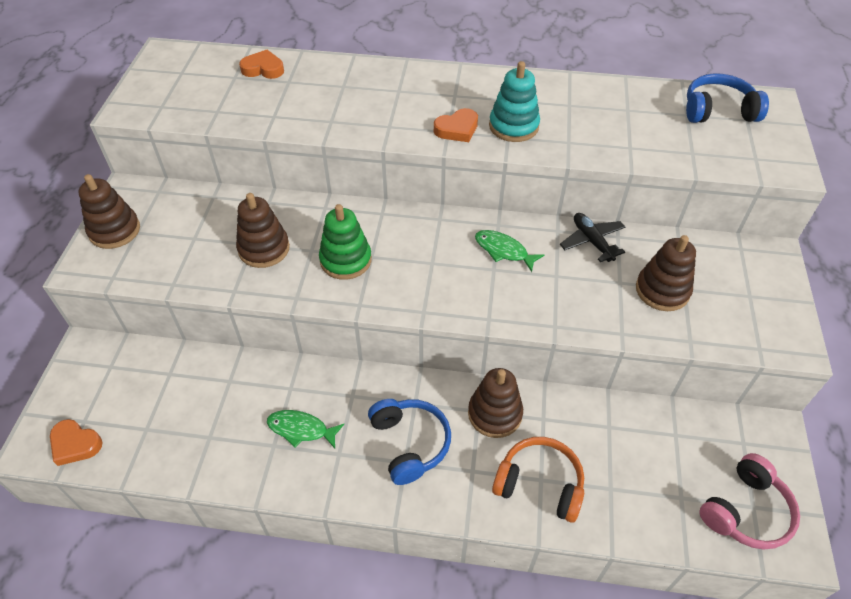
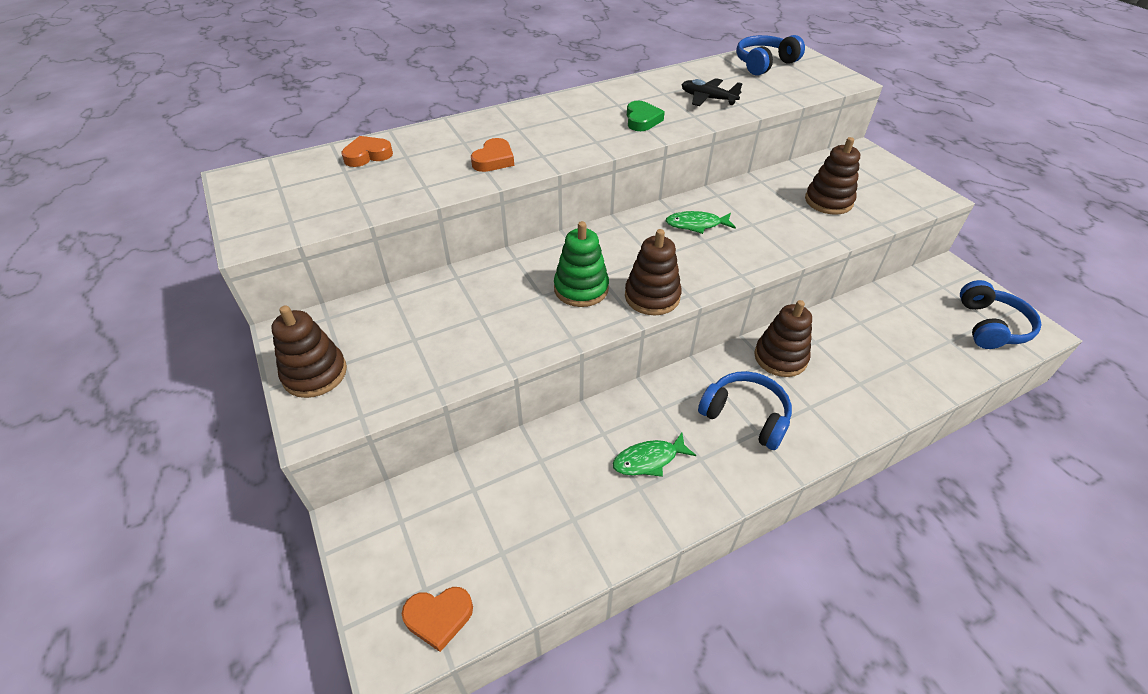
camera: 35 degrees left, 5 degrees down
brown stacking toy [236,193,290,268] -> brown stacking toy moved to [625,229,682,315]
orange heart [434,108,478,142] -> orange heart moved to [471,138,514,172]
turquoise stacking toy [489,61,540,142] -> green heart [627,101,665,131]
orange headphones [492,437,584,523] -> none
black plane [560,213,625,262] -> black plane moved to [682,78,743,106]
pink headphones [699,453,800,550] -> blue headphones [960,280,1042,349]

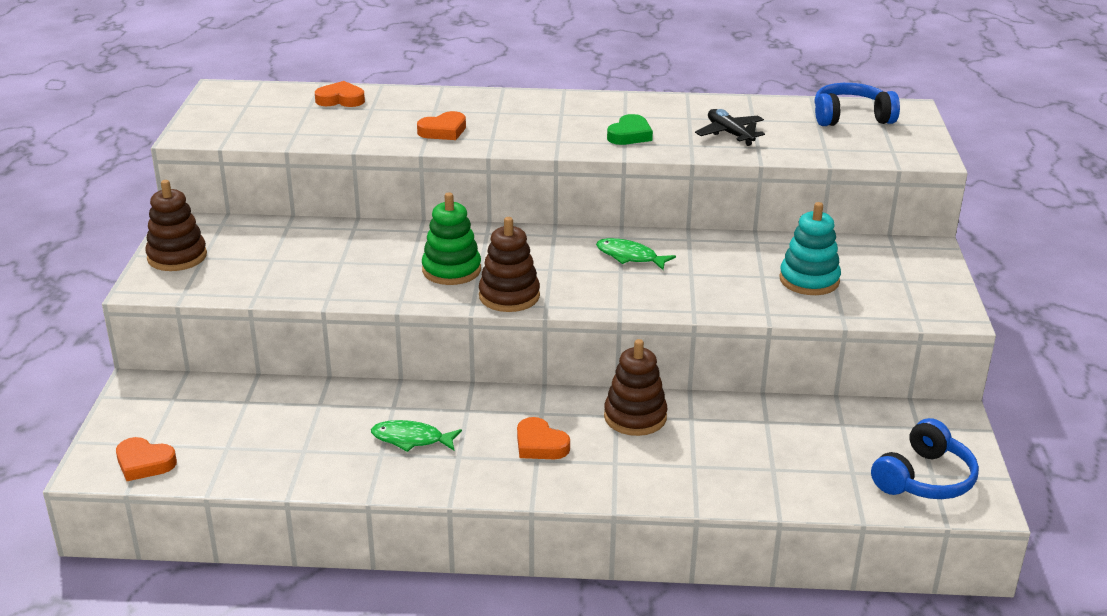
camera: 30 degrees right, 15 degrees down
blue headphones [698,371,792,450] -> orange heart [517,417,570,459]
brown stacking toy [805,137,860,215] -> turquoise stacking toy [779,202,841,295]

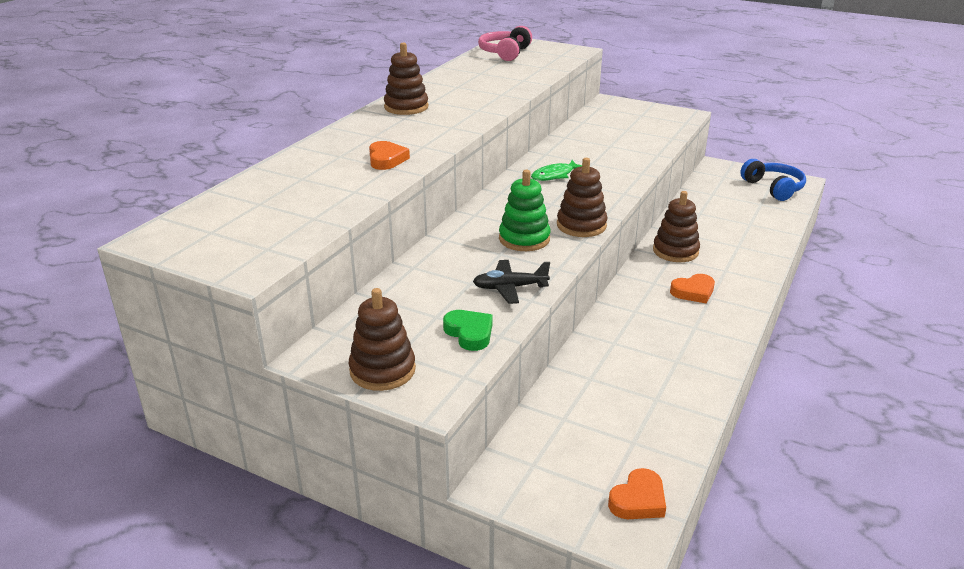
camera: 65 degrees left, 0 degrees up
orange heart [315,81,365,107] -> none
green fish [371,420,462,452] -> none
green heart [607,114,653,145] -> green heart moved to [443,310,493,351]
black plane [695,109,765,146] -> black plane moved to [473,260,550,304]
turquoise stacking toy [779,202,841,295] -> none
blue headphones [814,83,900,126] -> pink headphones [478,26,532,61]
none -> brown stacking toy [384,43,428,115]

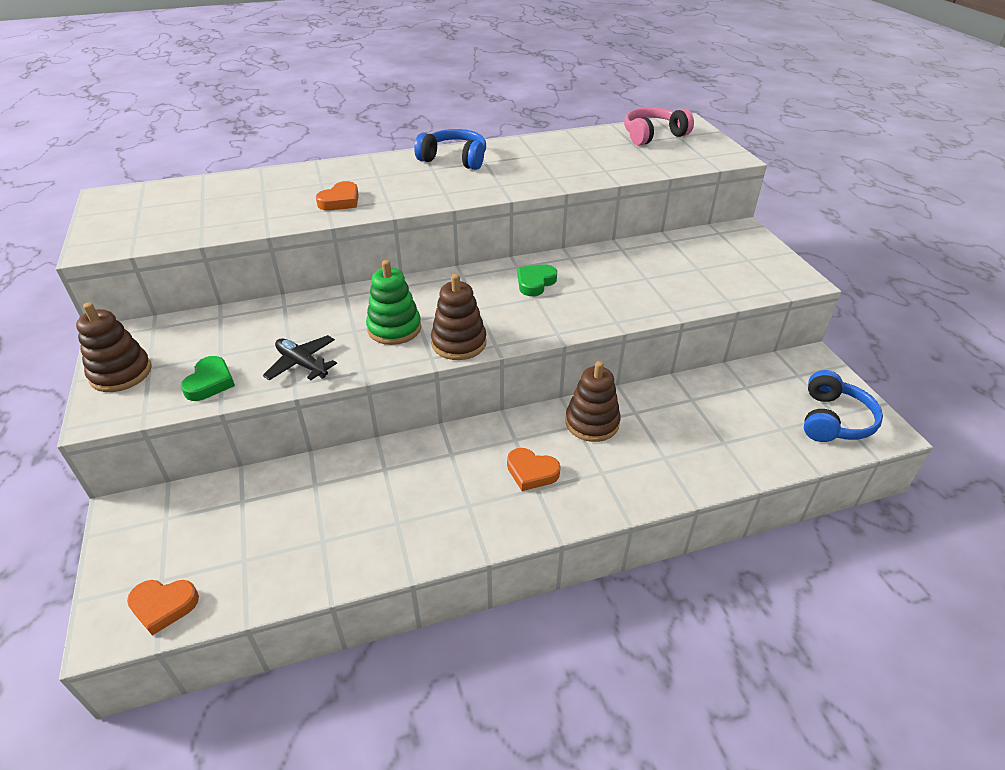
camera: 45 degrees right, 10 degrees up
brown stacking toy [384,43,428,115] -> blue headphones [414,129,486,170]
green fish [531,160,582,181] -> green heart [518,264,557,296]

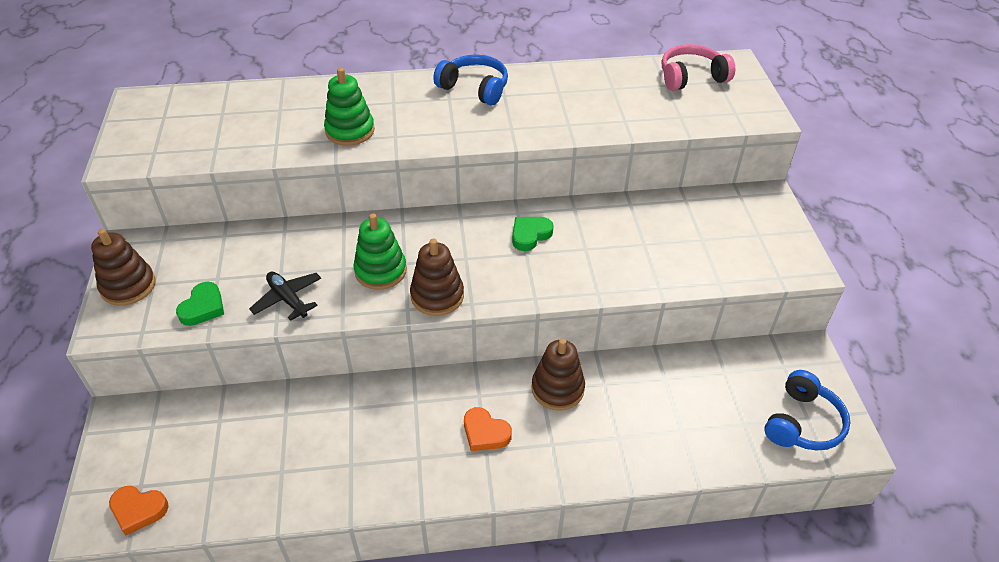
camera: 10 degrees right, 5 degrees up
orange heart [316,181,359,210] -> green stacking toy [324,68,375,146]

